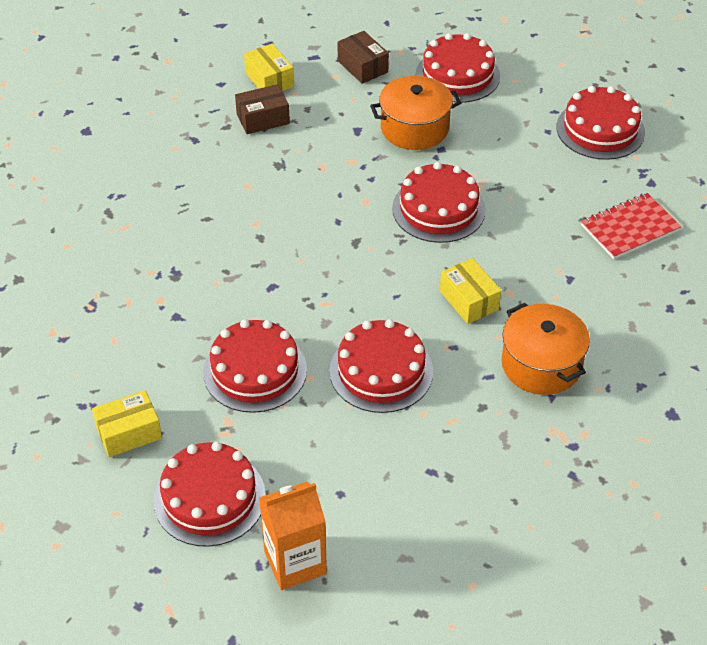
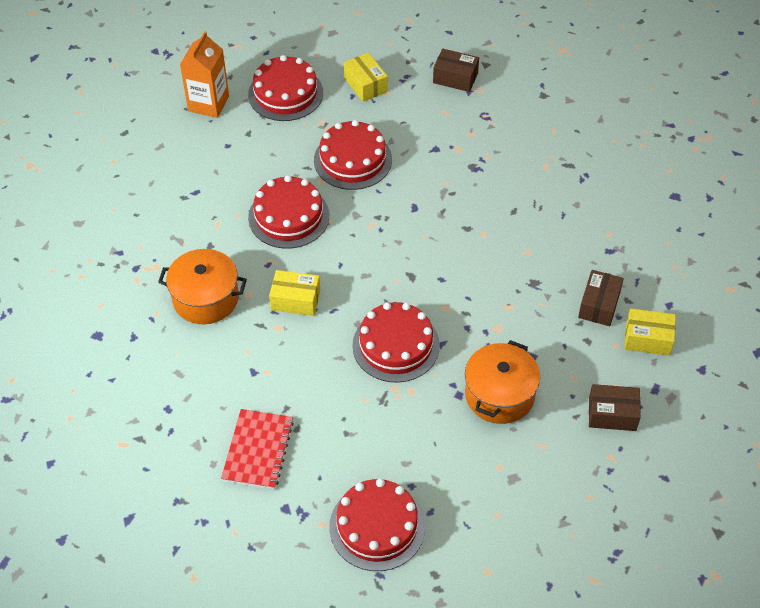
camera: 130 degrees right, 5 degrees up
yellow box [92,390,162,457] -> yellow box turned 45 degrees counterclockwise [344,53,388,102]
red cake [416,33,500,103] -> none
none -> brown box [433,49,479,92]

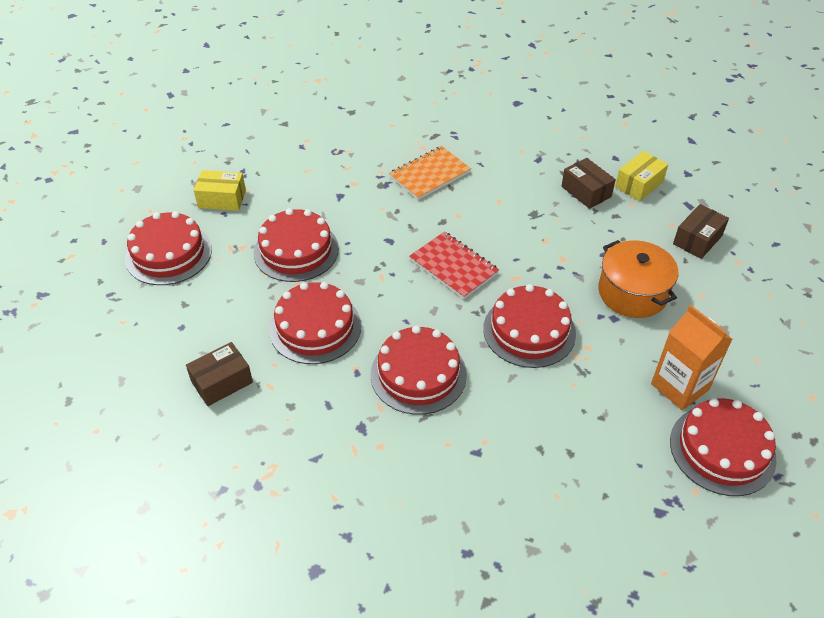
camera: 55 degrees left, 5 degrees down
orange pot [158,249,247,324] -> none
orange carton [180,31,229,118] -> orange carton moved to [651,305,732,410]
red notebook [221,409,294,489] -> red notebook moved to [409,231,499,299]
yellow box [269,270,320,316] -> red cake [371,325,467,415]
brown box [433,49,479,92] -> brown box moved to [186,342,253,406]
none -> orange notebook [389,146,471,200]

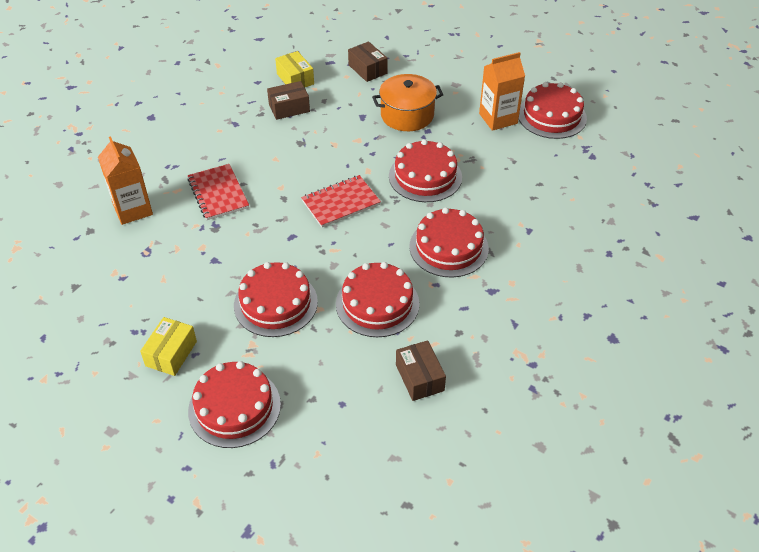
camera: 75 degrees left, 0 degrees up
orange notebook [389,146,471,200] -> red notebook [188,164,249,220]
none -> orange carton [98,136,153,225]

